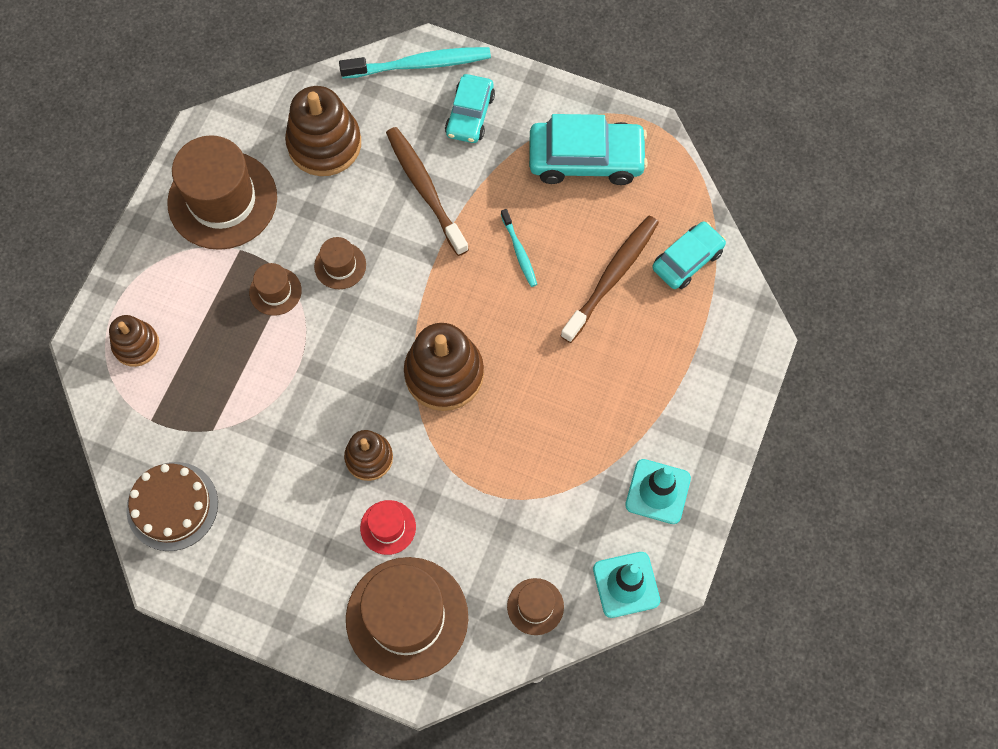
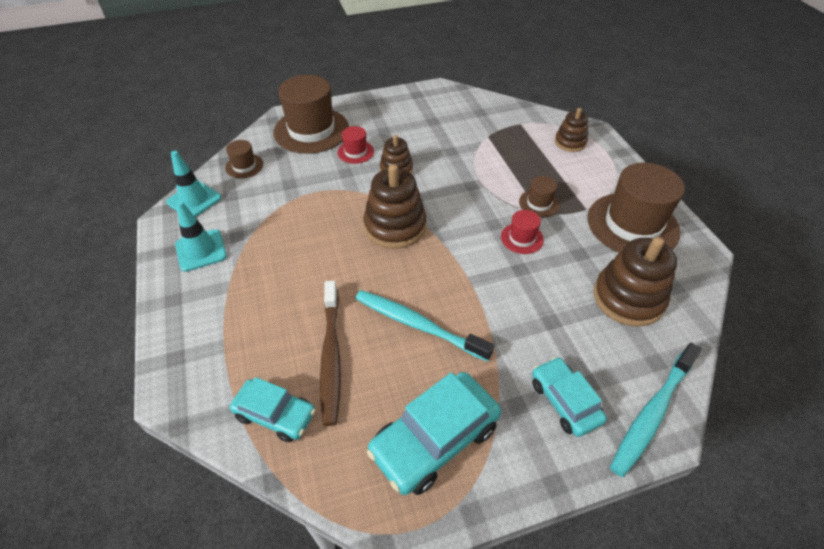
camera: 140 degrees right, 20 degrees down
brown cake [126,462,218,551] -> none
brown hat [314,237,366,289] -> red hat [501,210,544,254]
brown toothbrush [386,127,469,256] -> none
turquoise toothbrush [501,209,537,287] -> turquoise toothbrush [355,290,494,362], size x1.86
turquoise car [652,221,726,289] -> turquoise car turned 75 degrees counterclockwise [230,377,316,442]

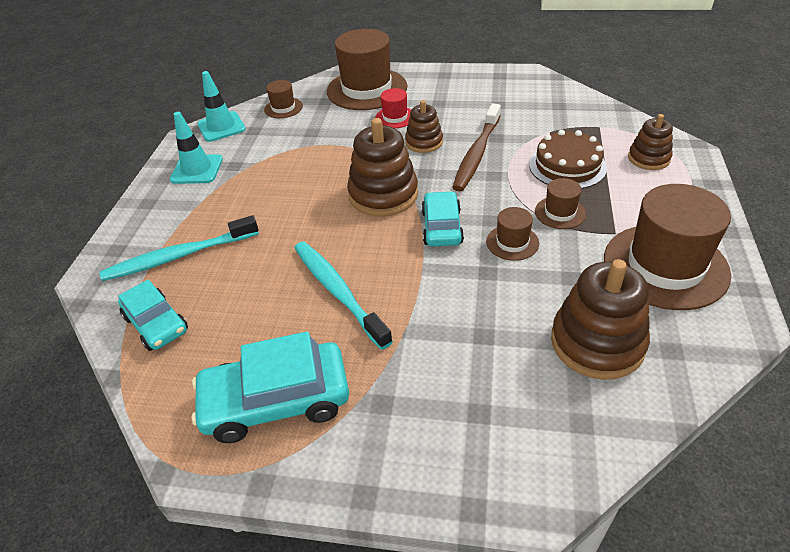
camera: 30 degrees right, 5 degrees down
brown toothbrush [320,281,341,426] -> brown toothbrush moved to [452,103,501,191]
red hat [501,210,544,254] -> brown hat [486,207,539,261]
turquoise car [532,357,607,437] -> turquoise car moved to [421,191,464,246]
turquoise toothbrush [610,343,701,477] -> turquoise toothbrush moved to [100,215,259,281]
none -> brown cake [529,130,607,189]

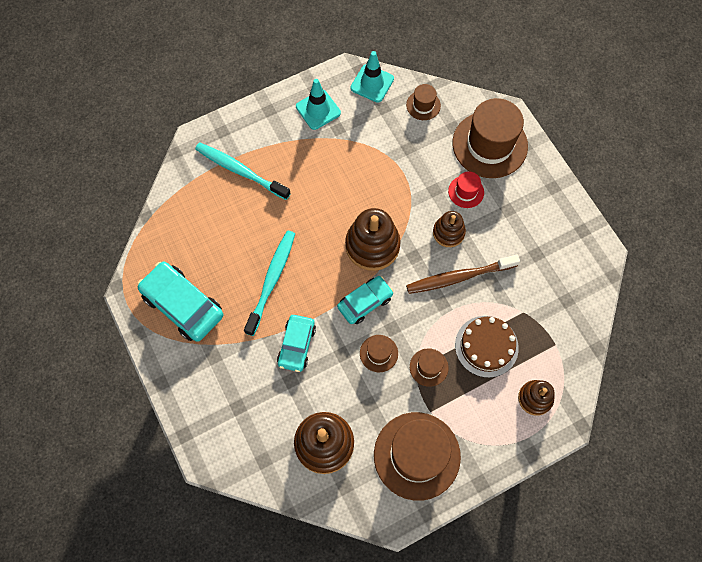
camera: 50 degrees right, 25 degrees up
turquoise car [118,279,188,351] -> turquoise car moved to [277,315,316,372]

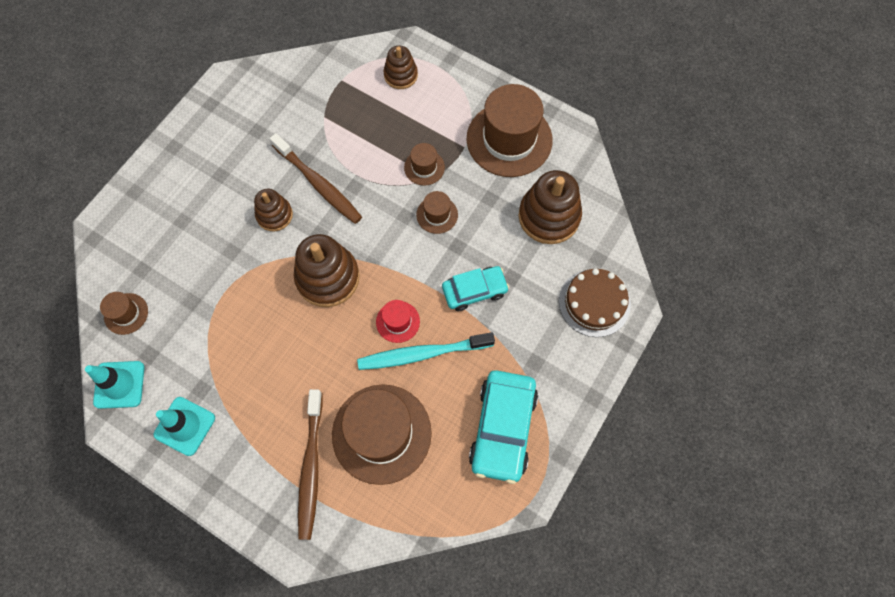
camera: 120 degrees left, 0 degrees up
turquoise toothbrush [195,142,291,200] -> brown toothbrush [298,389,323,540]
turquoise car [337,276,394,324] -> none
red hat [448,171,484,208] -> red hat moved to [376,300,420,343]
brown hat [452,98,528,178] -> brown hat moved to [332,384,432,485]
brown cake [455,316,519,378] -> brown cake moved to [559,268,631,337]

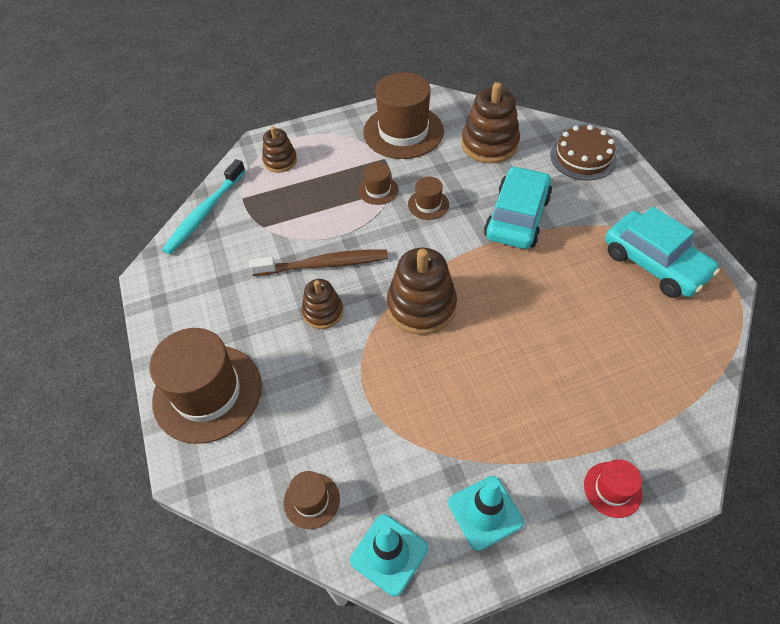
camera: 50 degrees left, 15 degrees down
brown toothbrush [298,389,323,540] -> none
brown hat [332,384,432,485] -> brown hat moved to [149,328,262,444]
turquoise toothbrush [357,332,495,370] -> turquoise toothbrush moved to [162,159,246,255]
red hat [376,300,420,343] -> red hat moved to [584,459,642,518]
turquoise car [442,266,509,311] -> turquoise car [484,166,552,249], size x1.58

